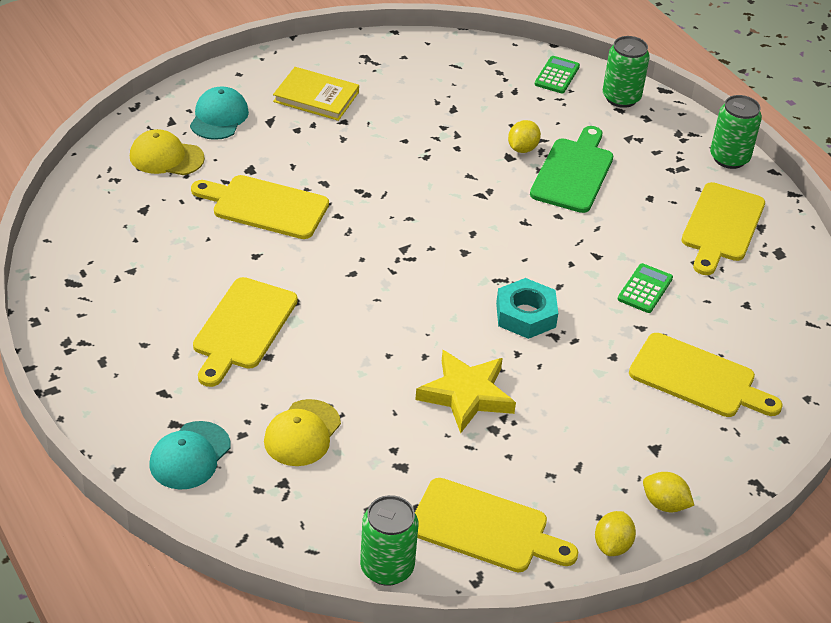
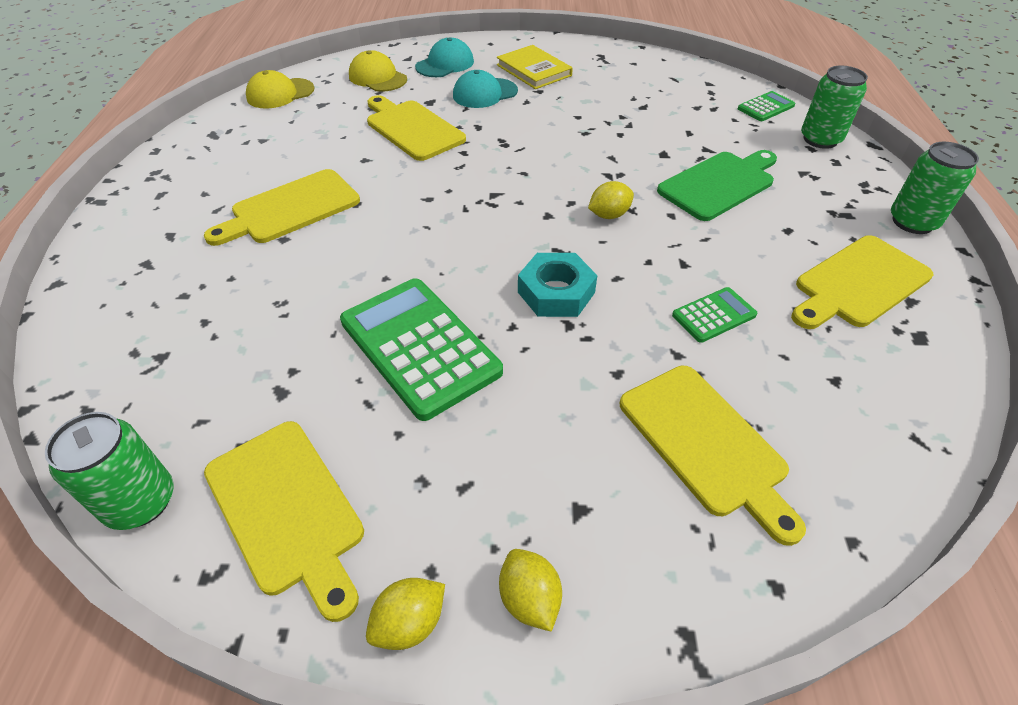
camera: 35 degrees right, 5 degrees up
turquoise cap [150,421,230,490] -> turquoise cap moved to [453,70,518,108]
yellow cap [264,399,341,466] -> yellow cap moved to [246,70,314,109]
yellow star [415,350,516,434] -> green calculator [340,278,503,421]
yellow lemon [508,120,541,153] -> yellow lemon moved to [588,181,634,219]

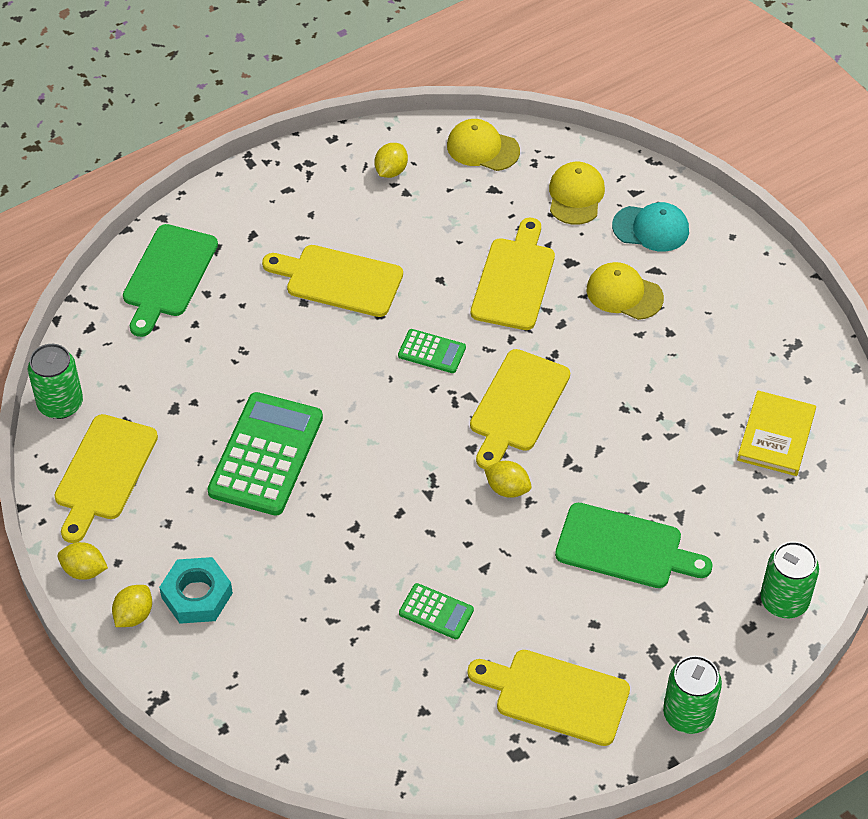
camera: 55 degrees right, 5 degrees up
turquoise cap [453,70,518,108] -> yellow cap [587,262,664,320]
yellow book [497,45,573,89] -> yellow book moved to [737,390,816,476]
turquoise nut [518,253,598,317] -> turquoise nut moved to [159,557,233,624]
yellow cutting board [620,366,806,546] -> yellow cutting board moved to [470,349,570,469]
green calculator [738,91,795,121] -> green calculator moved to [398,329,466,373]
none -> green cutting board [123,224,218,337]
none -> yellow lemon [374,143,408,178]

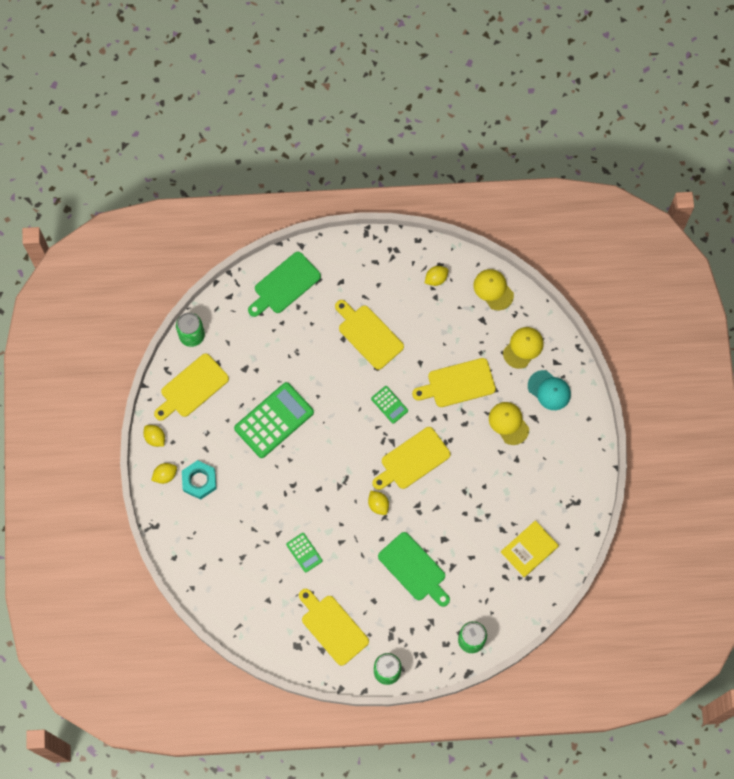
camera: 30 degrees right, 20 degrees up
yellow cutting board [471,218,555,330] -> yellow cutting board turned 150 degrees counterclockwise [412,358,496,407]

